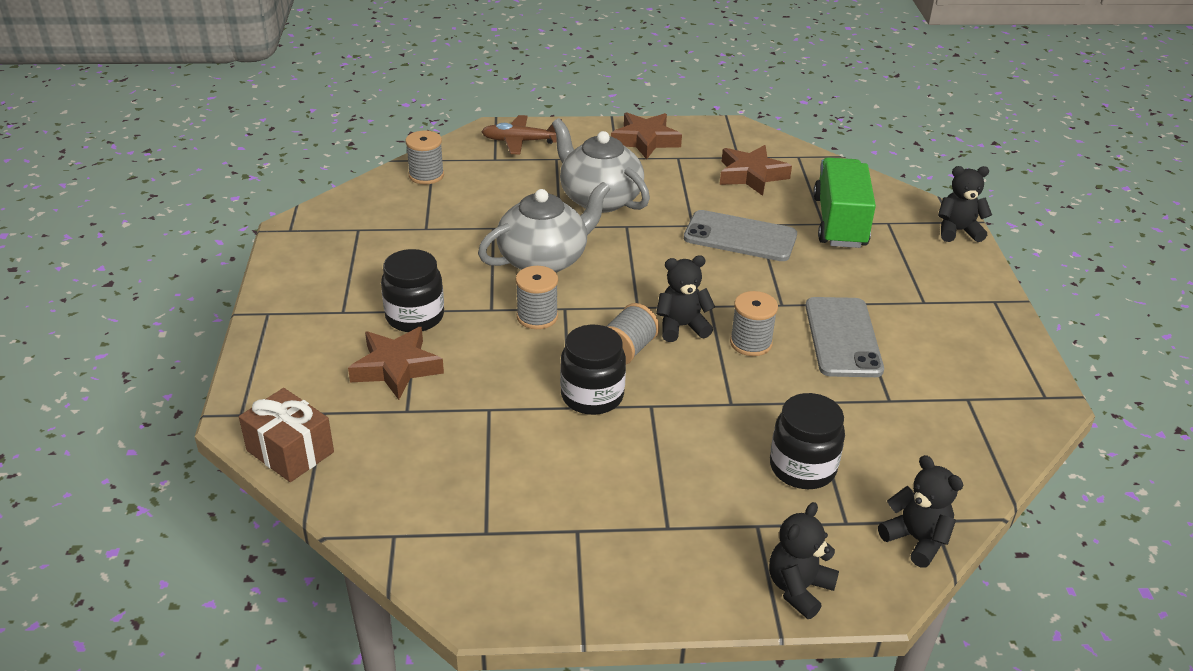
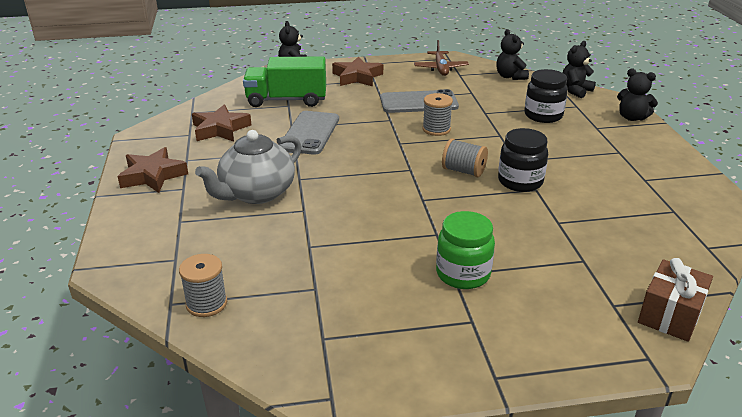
camera: 95 degrees left, 5 degrees down
brown star [348,327,444,400] -> brown star moved to [332,56,383,86]
black jar [381,249,444,332] -> green jar [436,211,495,289]
grey teapot [478,182,610,273] -> none
brown plane [481,115,562,155] -> brown plane moved to [414,40,469,76]
grey spool [516,266,558,329] -> none
black teddy bear [656,255,715,342] -> black teddy bear moved to [497,29,529,80]

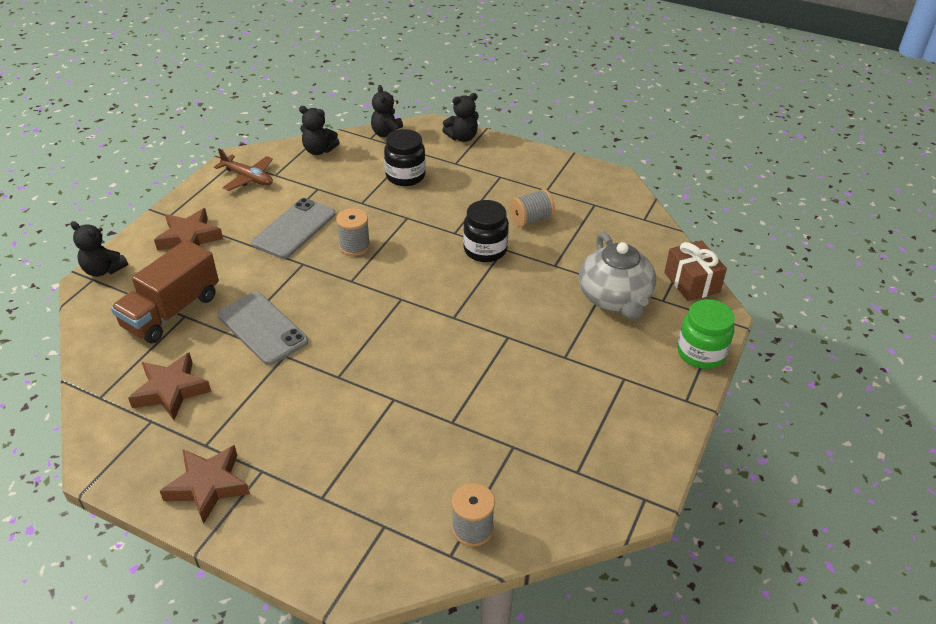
camera: 55 degrees left, 10 degrees up
grey teapot [195,130,302,204] -> grey teapot moved to [579,232,656,319]
green truck [243,56,326,107] -> brown truck [111,240,219,343]
green jar [436,211,495,289] -> green jar moved to [677,299,735,369]
grey spool [442,138,488,177] -> grey spool moved to [510,189,555,227]

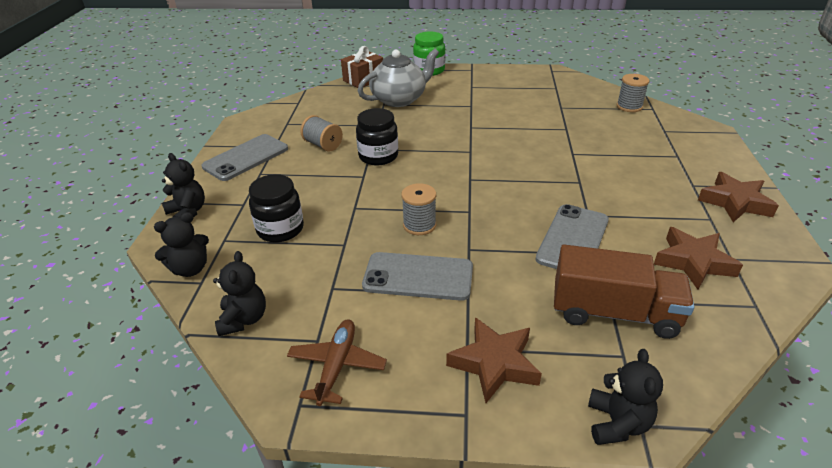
camera: 110 degrees left, 5 degrees down
none -> grey phone [202,134,288,181]

